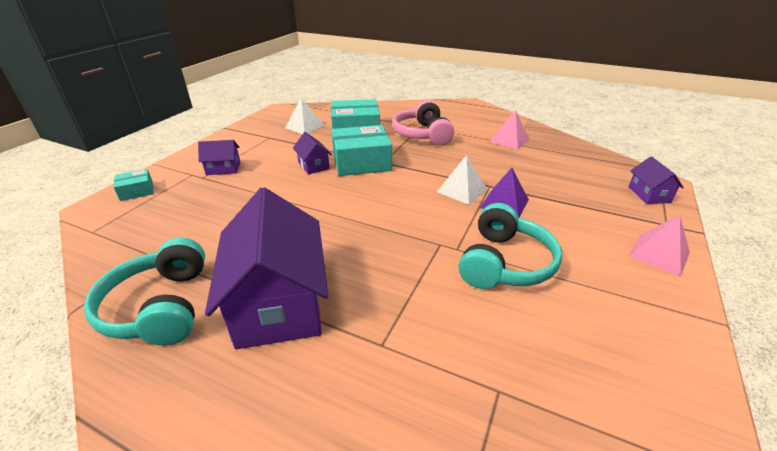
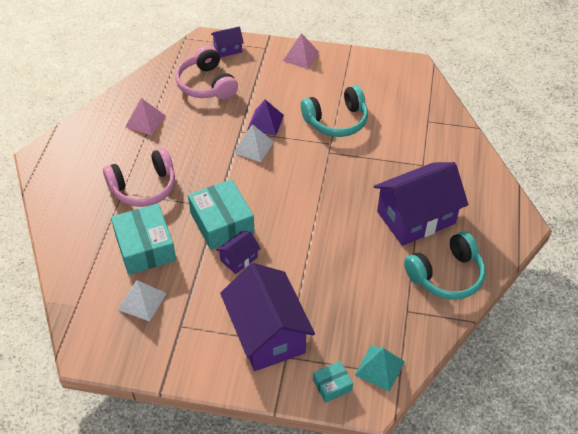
camera: 105 degrees left, 15 degrees up
turquoise box [114,169,153,201] -> turquoise box turned 75 degrees counterclockwise [313,361,353,403]
purple house [198,140,241,175] -> purple house [220,263,315,371], size x2.17
turquoise headphones [459,203,562,289] -> turquoise headphones turned 150 degrees clockwise [301,85,368,137]
none -> pink headphones [175,46,238,100]
none -> turquoise pyramid [355,346,405,392]

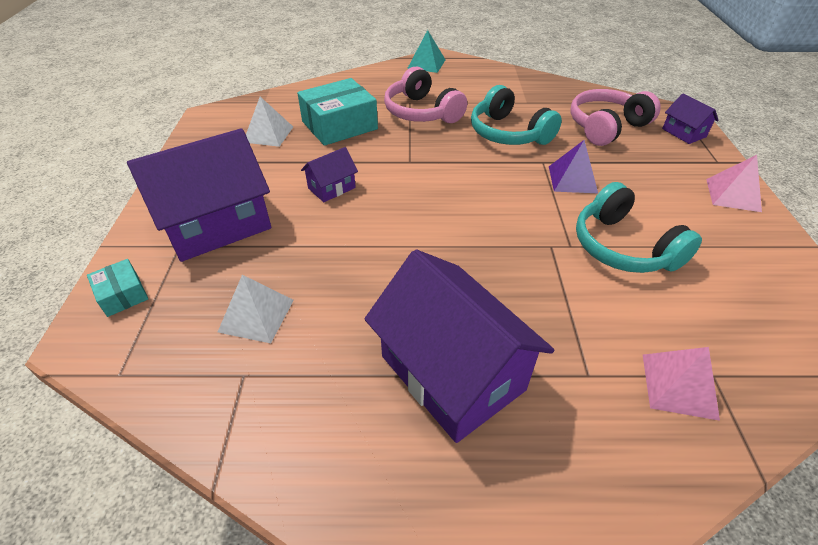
camera: 80 degrees right, 5 degrees down
pink pyramid [125,98,166,135] -> pink pyramid moved to [643,347,720,421]
turquoise box [188,179,255,250] -> none
purple house [216,231,261,274] -> purple house turned 75 degrees counterclockwise [301,147,358,202]
white pyramid [233,124,273,162] -> white pyramid moved to [218,275,294,343]
turquoise pyramid [355,346,405,392] -> turquoise pyramid moved to [407,30,445,73]
turquoise headphones [404,231,485,300] -> turquoise headphones moved to [471,85,562,145]

